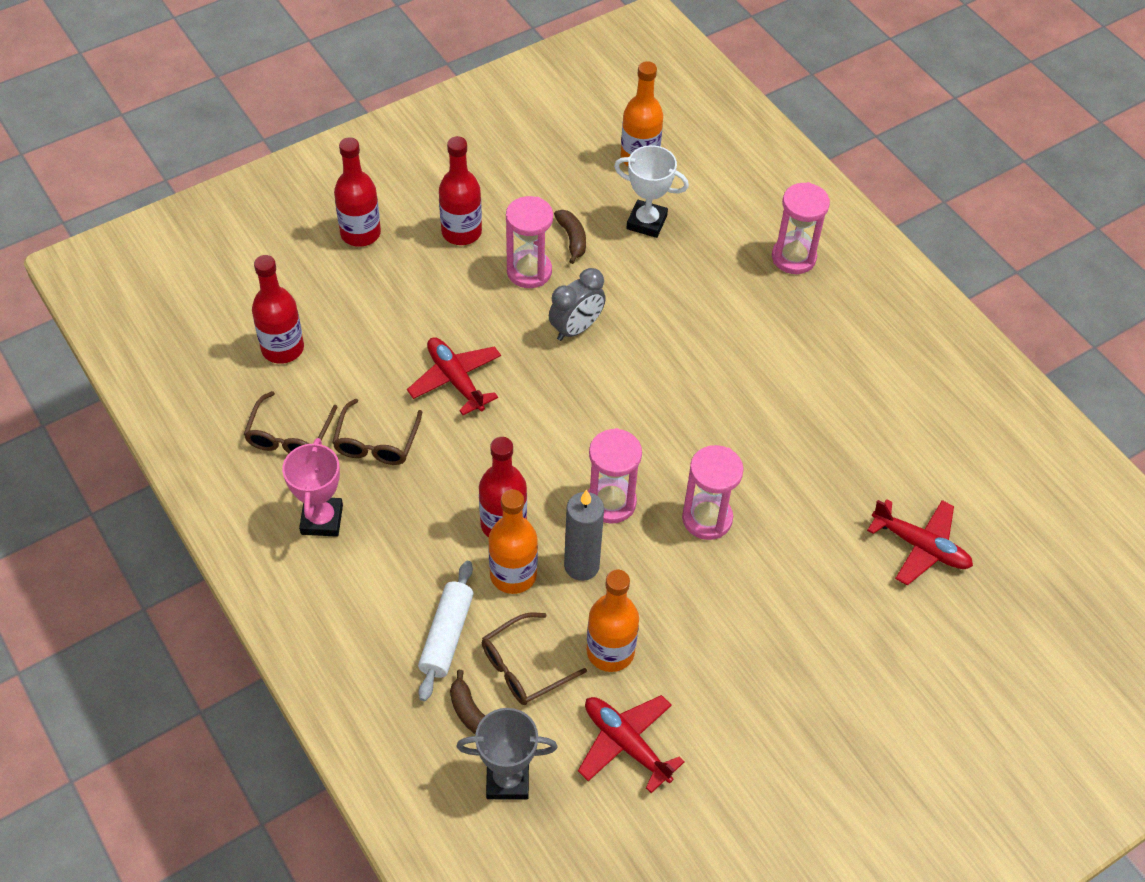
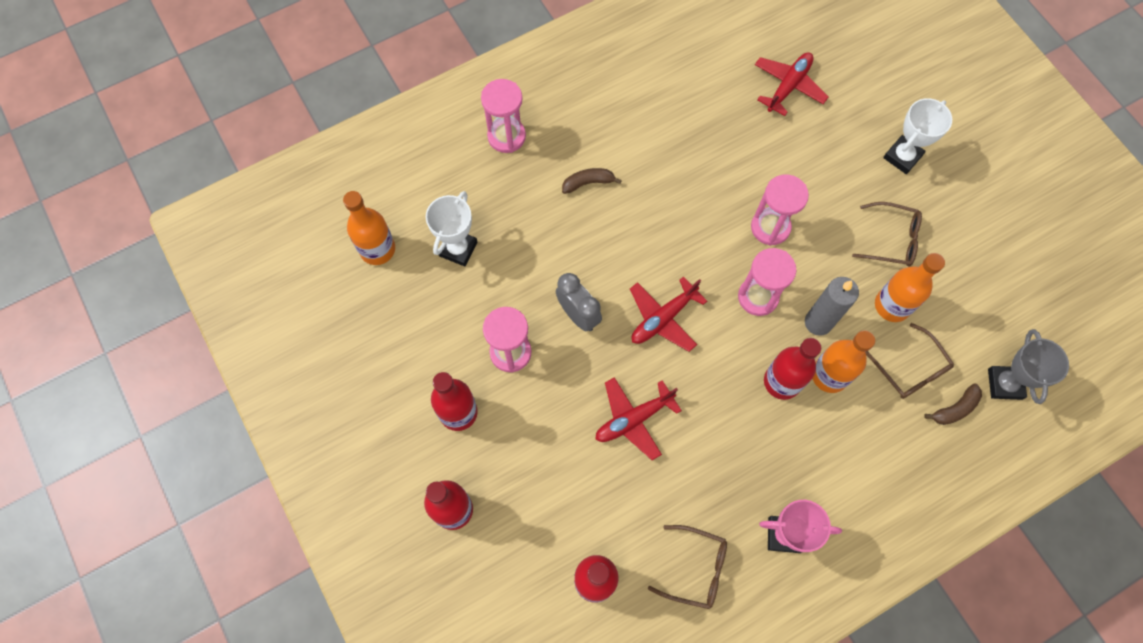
camera: 85 degrees left, 15 degrees up
brown glasses [332,398,422,465] -> brown glasses moved to [852,202,922,266]
white rolling pin [418,561,474,701] -> none
brown banana [554,210,586,264] -> brown banana moved to [562,168,622,194]
red plane [578,695,685,793] -> red plane moved to [630,277,707,352]
none -> white trophy [883,98,952,174]

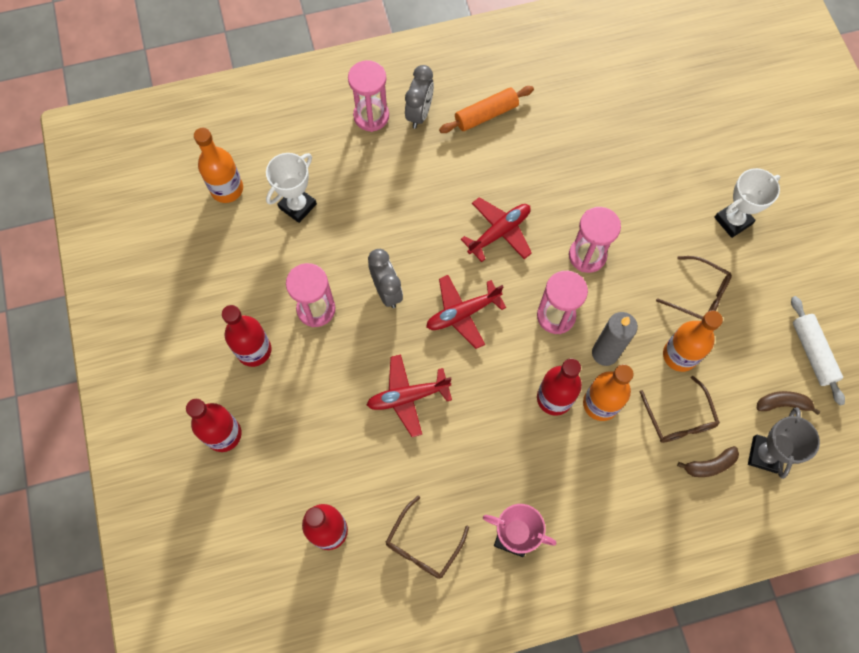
camera: 15 degrees right, 0 degrees up
brown banana [562,168,622,194] -> brown banana moved to [757,391,820,415]
brown glasses [648,525,727,609] -> brown glasses turned 90 degrees clockwise [386,495,469,579]
red plane [755,52,828,116] -> red plane moved to [461,197,532,262]
none -> grey clock [405,65,434,129]
none -> orange rolling pin [439,86,534,133]
none -> white rolling pin [791,296,845,406]

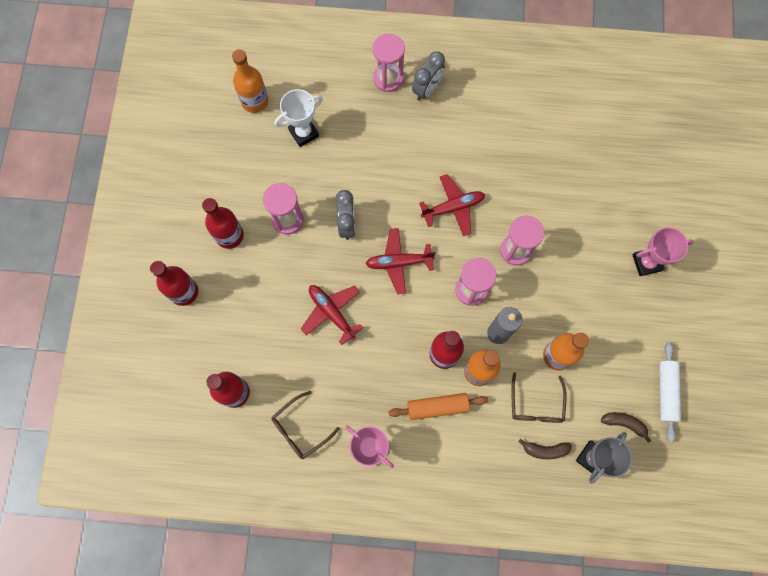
camera: 20 degrees right, 5 degrees up
red plane [367,354,452,437] -> red plane turned 45 degrees clockwise [301,285,363,345]
orange rolling pin [439,86,534,133] -> orange rolling pin moved to [389,393,488,420]
brown glasses [656,256,732,320] -> none
white trophy [714,168,781,238] -> pink trophy [632,227,694,276]

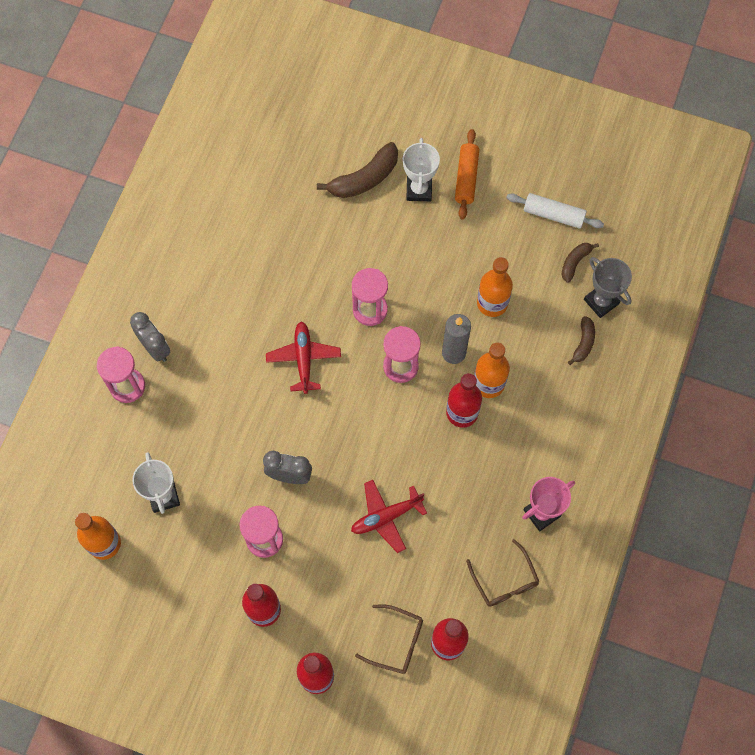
camera: 75 degrees left, 5 degrees down
red plane [366,228,436,294] -> none
orange rolling pin [389,393,488,420] -> orange rolling pin moved to [455,129,479,220]
brown glasses [511,372,567,423] -> brown glasses moved to [355,604,423,674]
pink trophy [632,227,694,276] -> white trophy [403,138,440,201]
none -> brown banana [317,142,398,198]

